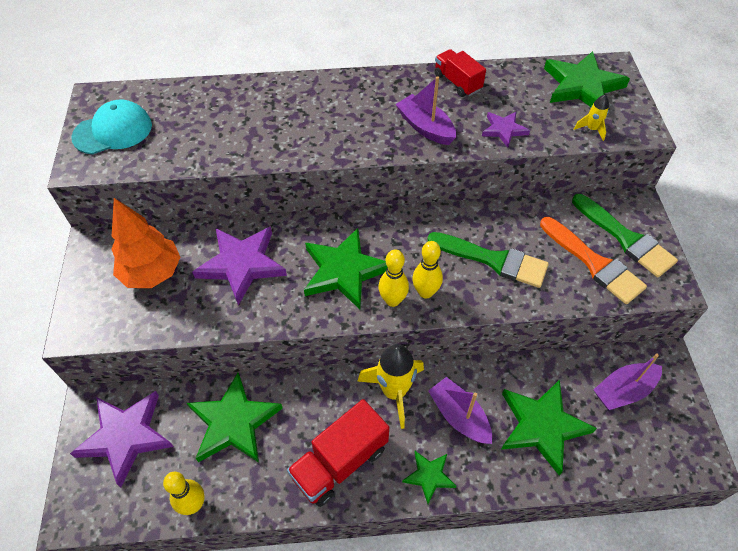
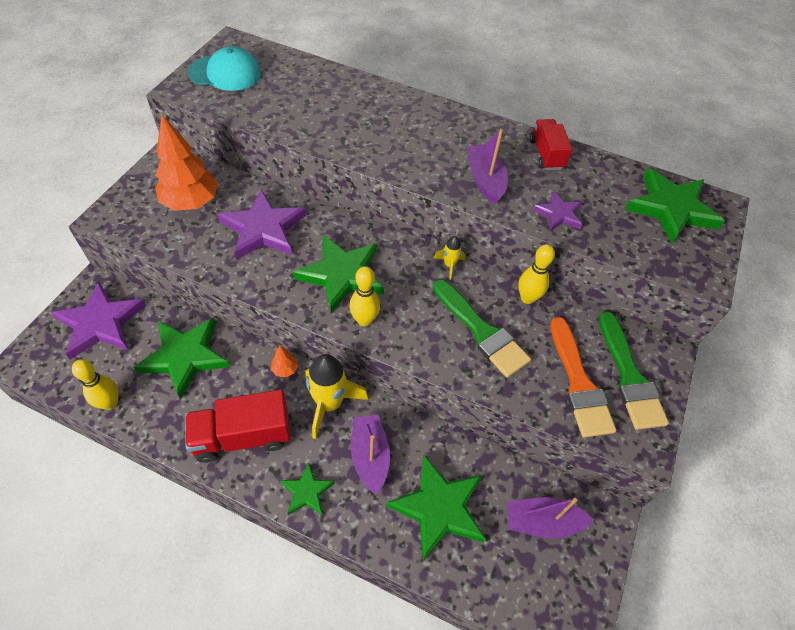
camera: 25 degrees right, 0 degrees up
yellow bowling pin [412,241,443,298] -> yellow bowling pin moved to [518,244,555,304]
yellow rocket [574,95,609,141] -> yellow rocket moved to [434,236,465,280]
none -> orange tree [271,345,298,378]

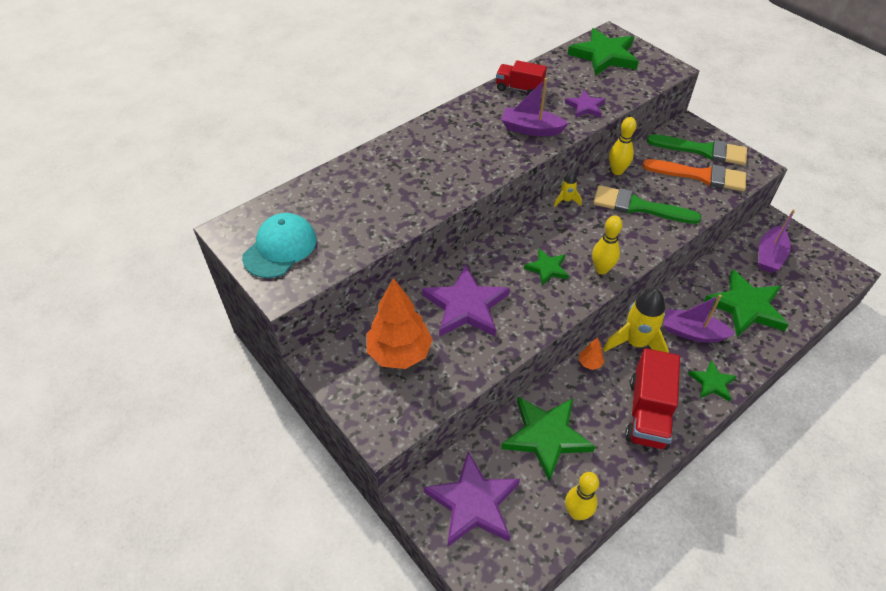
camera: 60 degrees left, 5 degrees down
green star [293,235,384,313] -> green star [524,249,569,286], size x0.54
green brush [433,279,531,378] -> green brush turned 150 degrees counterclockwise [593,185,701,224]

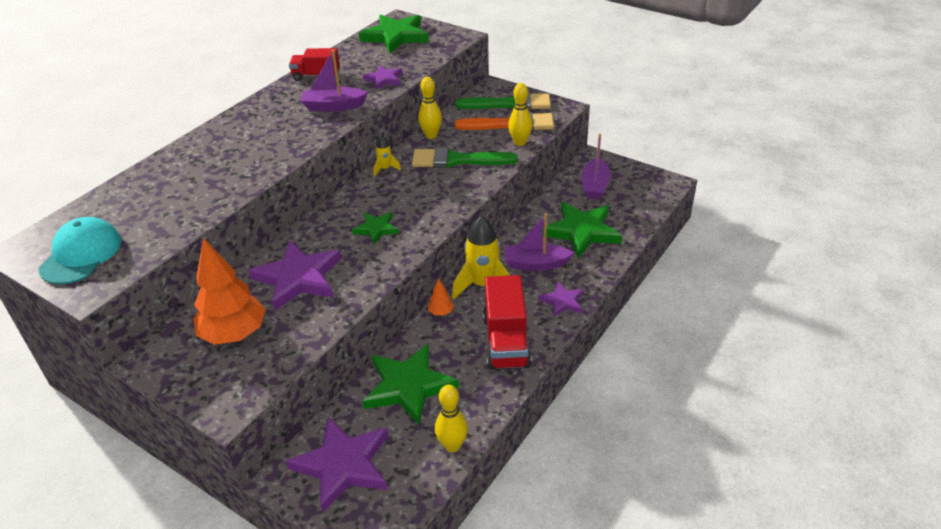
camera: 15 degrees left, 10 degrees down
yellow bowling pin [592,215,623,274] -> yellow bowling pin moved to [508,83,532,146]
green star [688,360,737,402] -> purple star [539,281,584,317]

